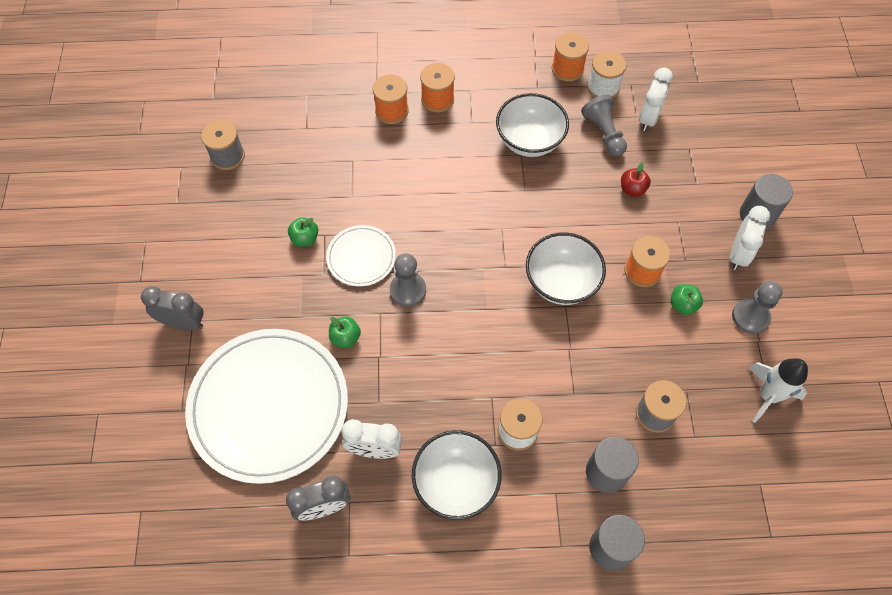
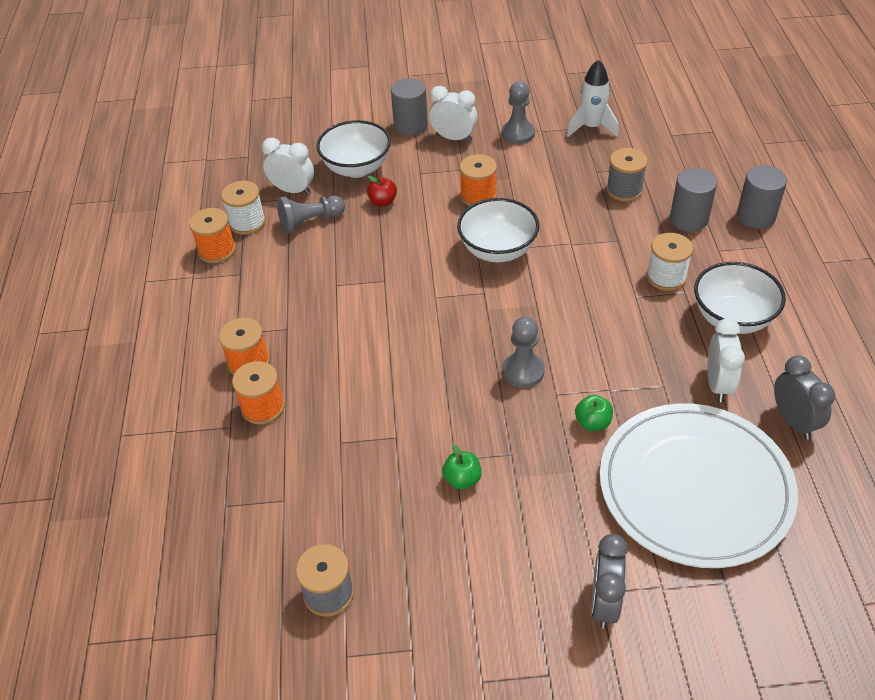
camera: 90 degrees left, 15 degrees down
white plate [326,225,396,287] -> none
white bowl [496,93,569,157] -> white bowl moved to [316,120,391,178]
green apple [670,284,703,315] -> none

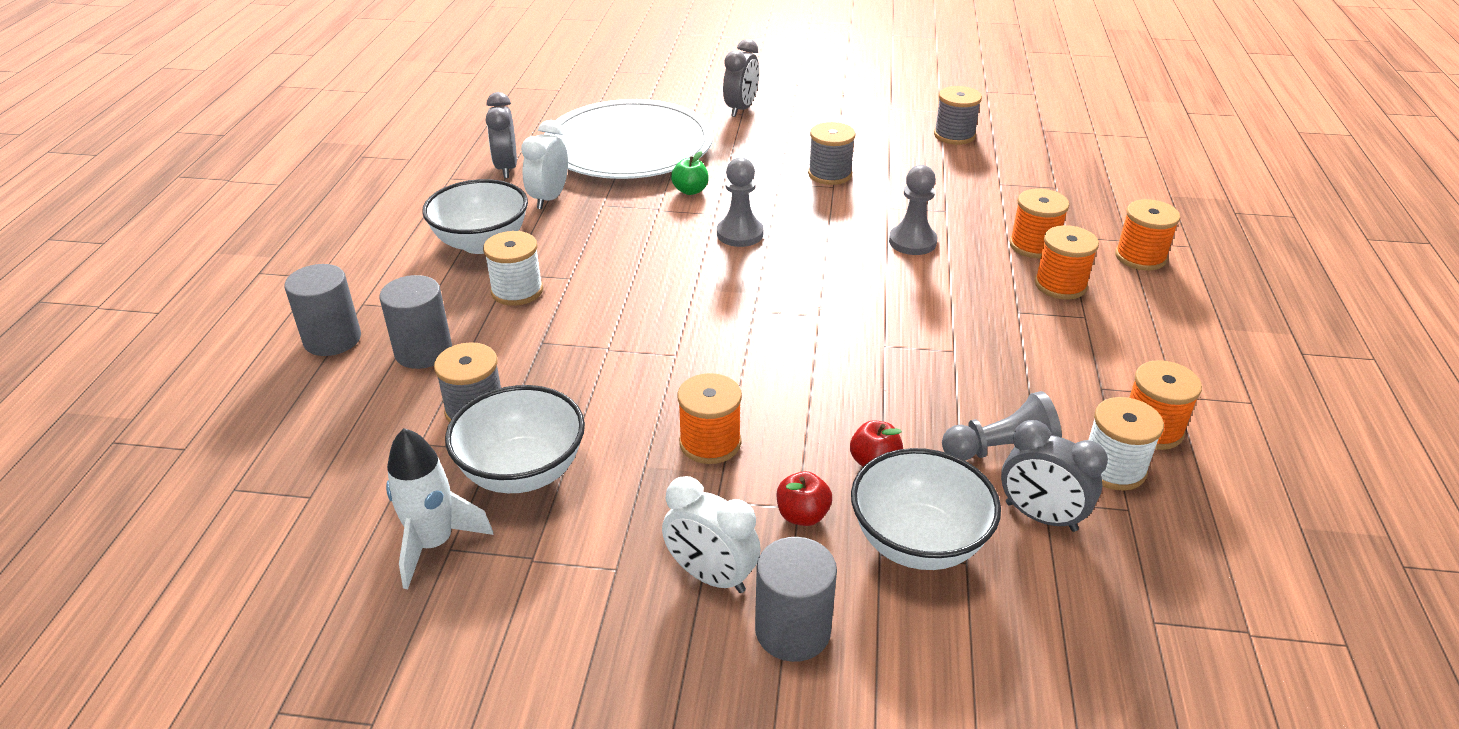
camera: 170 degrees left, 10 degrees down
white clock [262,138,314,195] -> grey clock [1001,420,1108,532]
green apple [442,444,482,490] -> grey spool [808,122,856,185]
white bowl [457,198,539,262] -> white bowl moved to [445,385,585,493]
grey pawn [502,81,535,144] -> grey pawn moved to [889,165,937,255]
none -> red apple [777,471,832,526]
none -> orange spool [1115,199,1180,271]

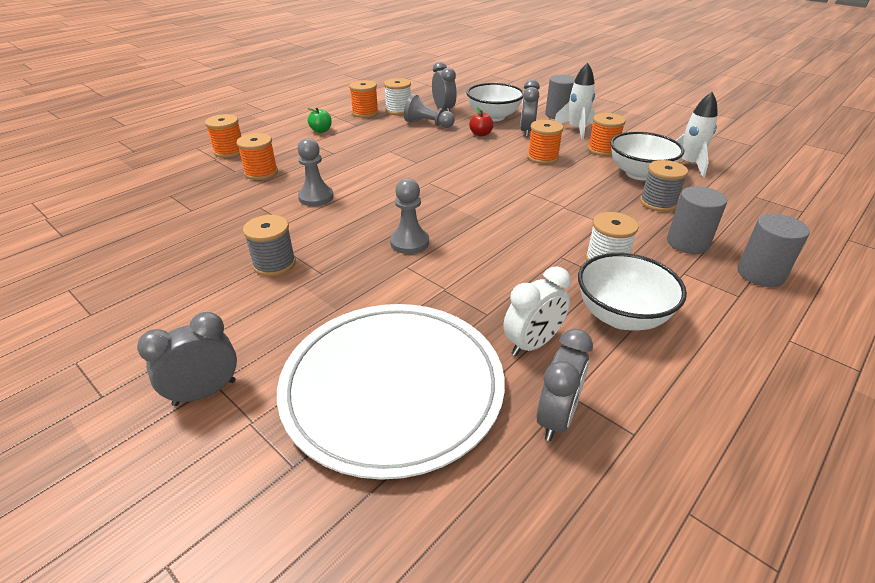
camera: 145 degrees left, 0 degrees up
white clock [662,476,761,593] -> white rocket [554,63,595,140]
green apple [671,151,709,195] -> green apple moved to [307,108,332,133]
red apple [777,471,832,526] -> grey clock [520,79,540,137]
grey spool [934,86,982,145] -> none
orange spool [1035,225,1099,300] -> orange spool moved to [588,113,626,156]

